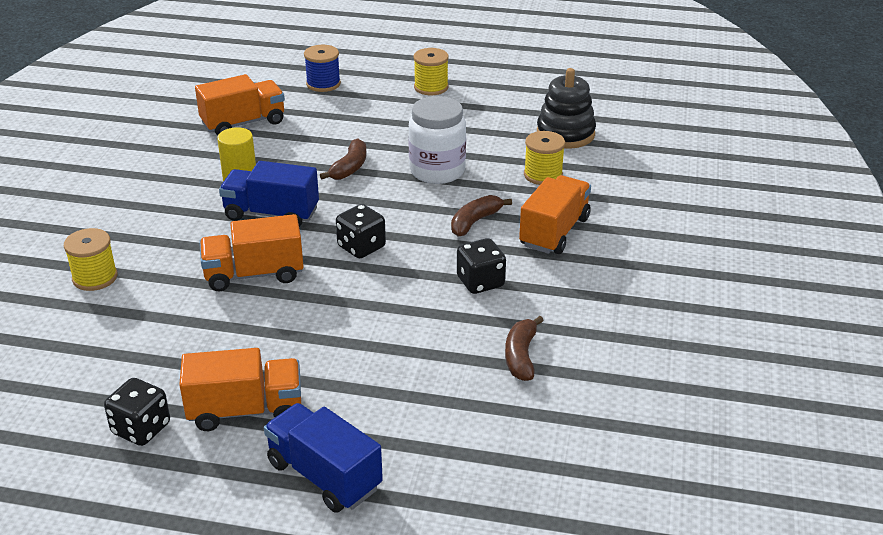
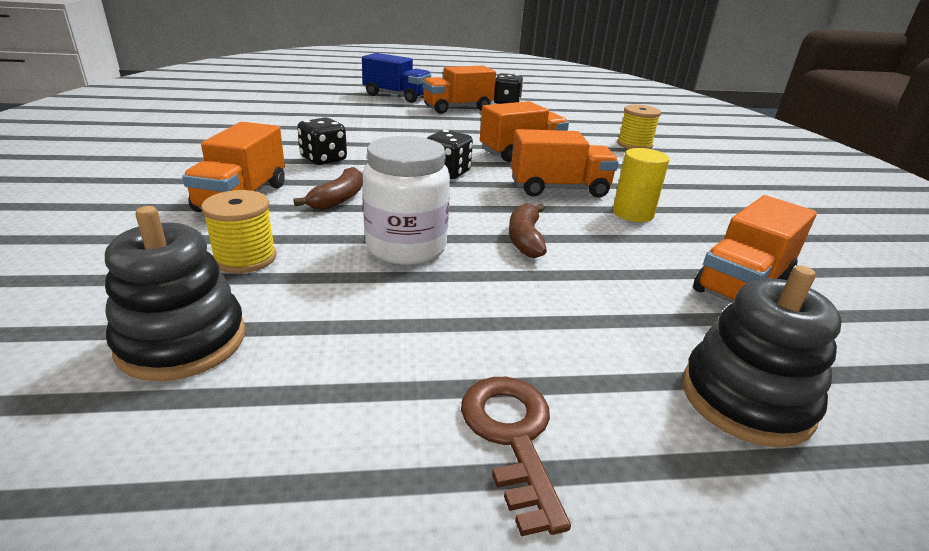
camera: 160 degrees right, 5 degrees down
blue truck [219,161,319,227] -> orange truck [511,129,619,198]
blue spool [304,45,341,92] -> black stacking toy [683,265,842,447]
yellow spool [414,48,449,95] -> brown key [461,377,571,537]
brown banana [505,316,544,381] -> none

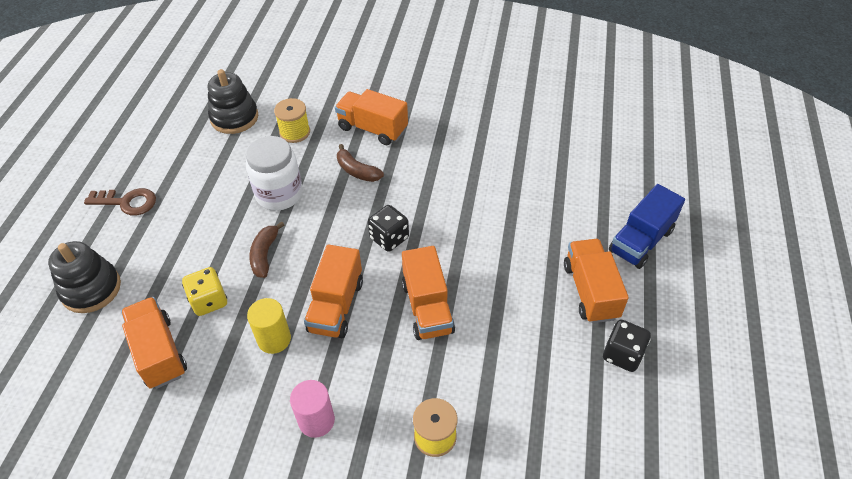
camera: 110 degrees right, 20 degrees up
black dice [297,117,347,165] -> none
brown banana [509,203,547,258] -> brown banana turned 105 degrees counterclockwise [249,221,284,278]
none -> yellow dice [182,267,227,316]
none -> pink cylinder [290,380,335,438]

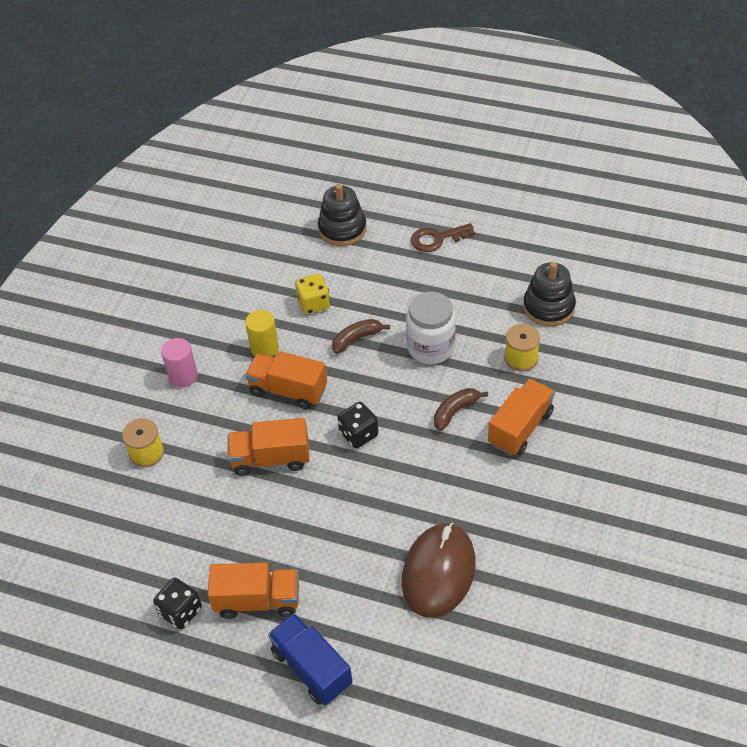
camera: 100 degrees right, 0 degrees up
brown key [84,188,156,216] -> brown key turned 60 degrees clockwise [411,223,475,252]
orange truck [121,297,187,389] -> none
brown banana [249,221,284,278] -> brown banana turned 45 degrees counterclockwise [332,319,390,354]
none -> brown mouse [402,523,476,618]

